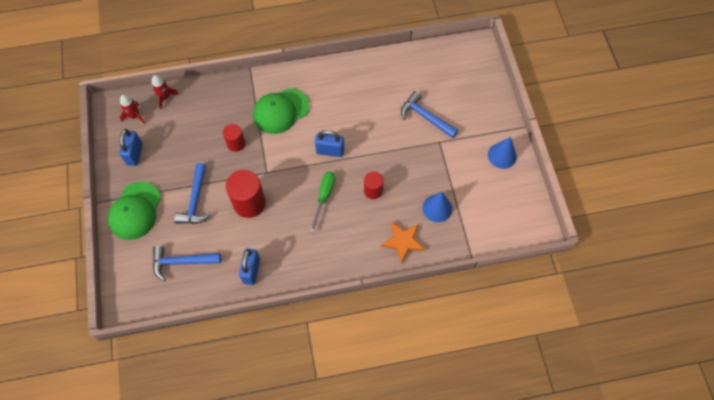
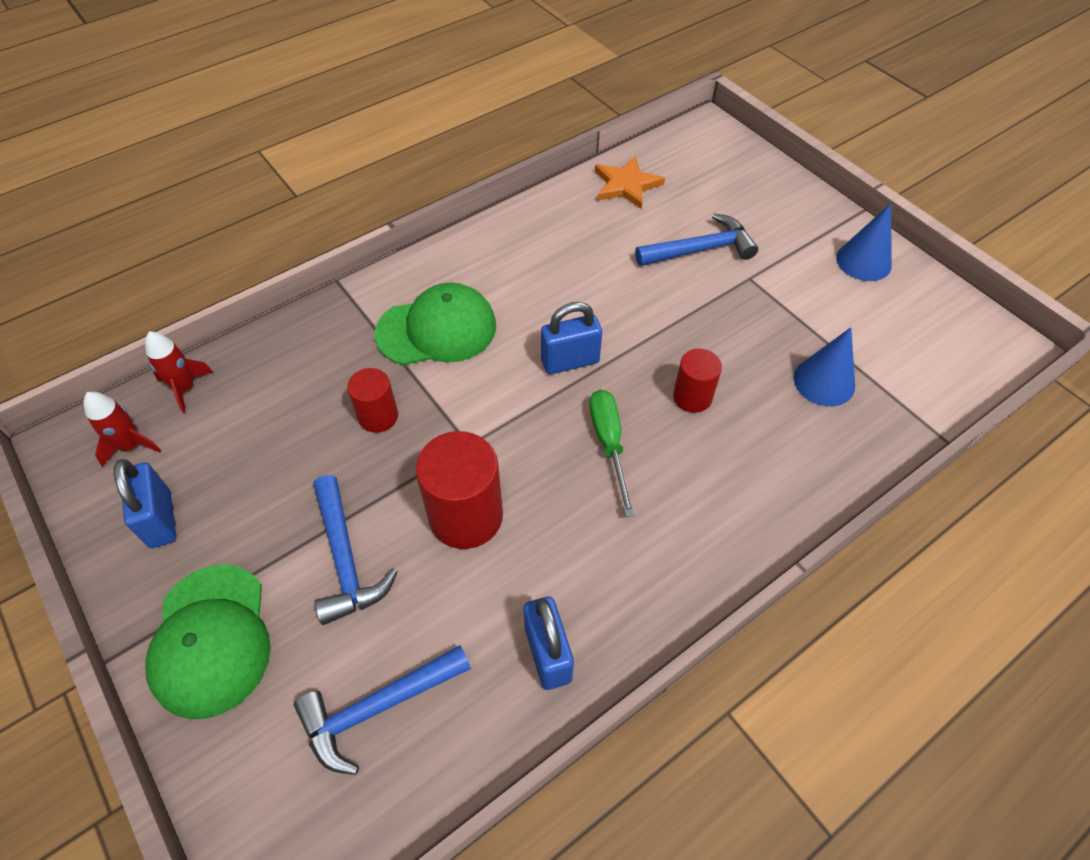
camera: 25 degrees left, 10 degrees down
green cap [253,88,310,134] -> green cap turned 135 degrees counterclockwise [375,283,496,365]
orange star [381,222,425,263] -> orange star moved to [595,156,665,209]
blue hammer [401,91,458,138] -> blue hammer turned 150 degrees clockwise [635,213,758,266]

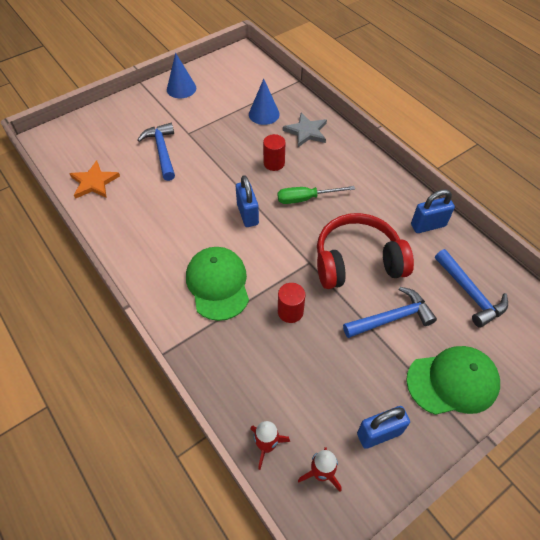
camera: 90 degrees left, 0 degrees up
red cylinder [415,431,503,549] -> red headphones [317,213,414,289]
none -> grey star [283,113,327,147]

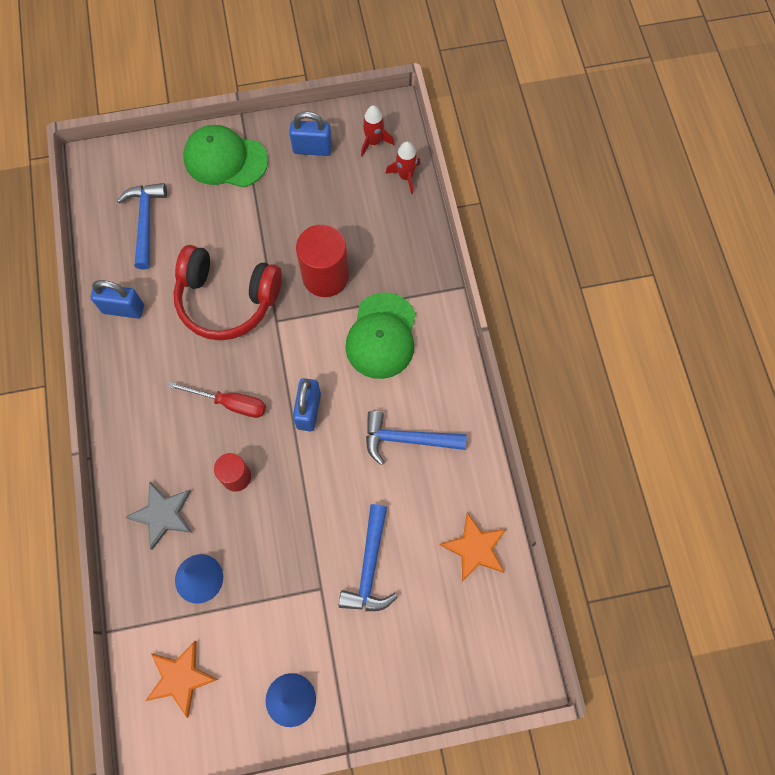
camera: 155 degrees left, 15 degrees up
green screwdriver [278,186,355,204] -> red screwdriver [168,382,266,418]
red cylinder [278,283,305,323] -> red cylinder [296,225,349,297], size x1.71
blue hammer [343,287,437,338] -> blue hammer moved to [366,411,467,465]
none -> orange star [146,641,219,718]

